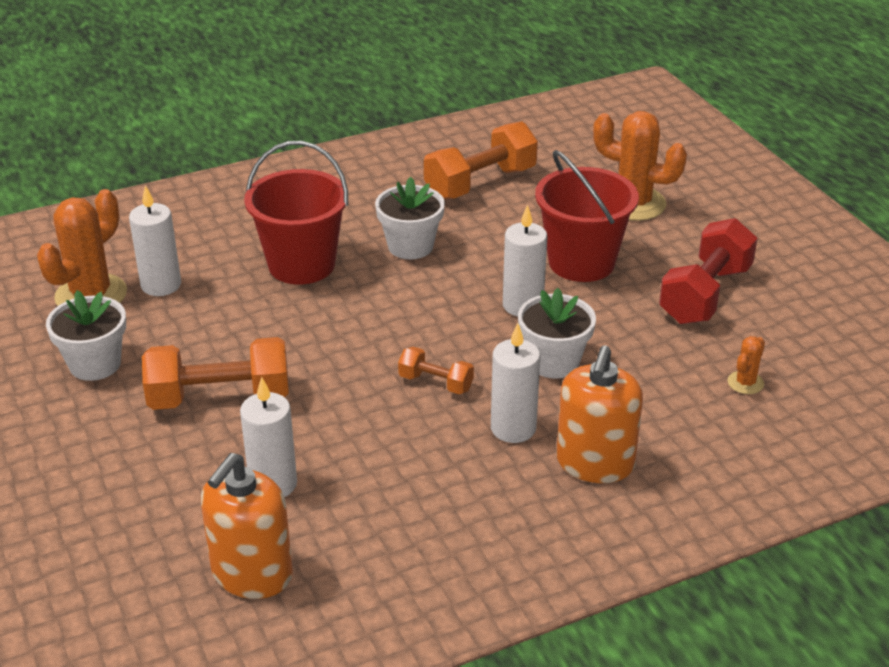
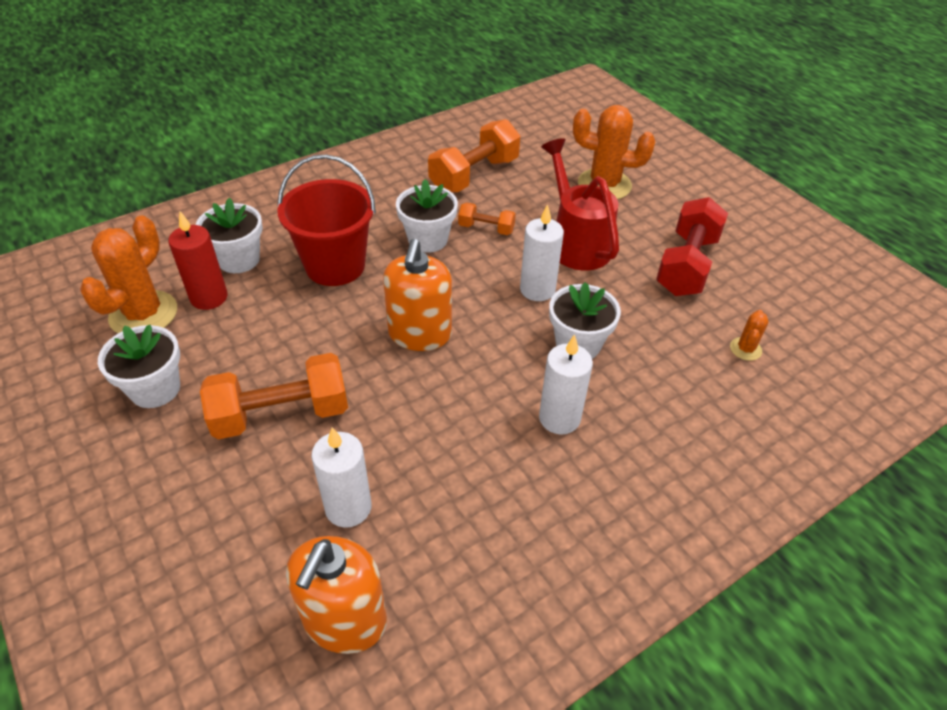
camera: 10 degrees left, 10 degrees up
white candle [129,185,181,296] -> red candle [168,211,228,310]
orange dumbbell [398,347,474,394] -> orange dumbbell moved to [458,202,516,235]
red bucket [535,150,639,282] -> red watering can [541,138,619,270]
orange soap dispenser [556,345,643,483] -> orange soap dispenser moved to [383,239,452,351]
none -> white flower pot [196,198,263,273]

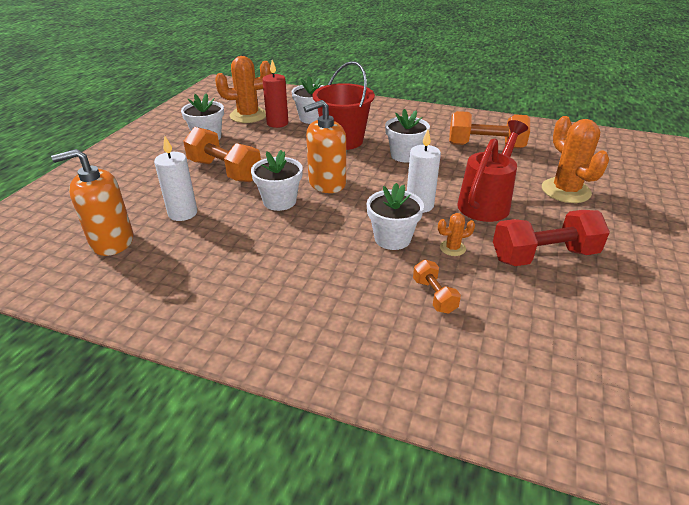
camera: 55 degrees right, 10 degrees down
orange dumbbell [458,202,516,235] -> orange dumbbell moved to [413,259,461,314]
white candle [539,334,593,435] -> none
orange cactus [730,310,769,361] -> orange cactus moved to [438,213,475,256]
none -> white flower pot [251,150,303,211]

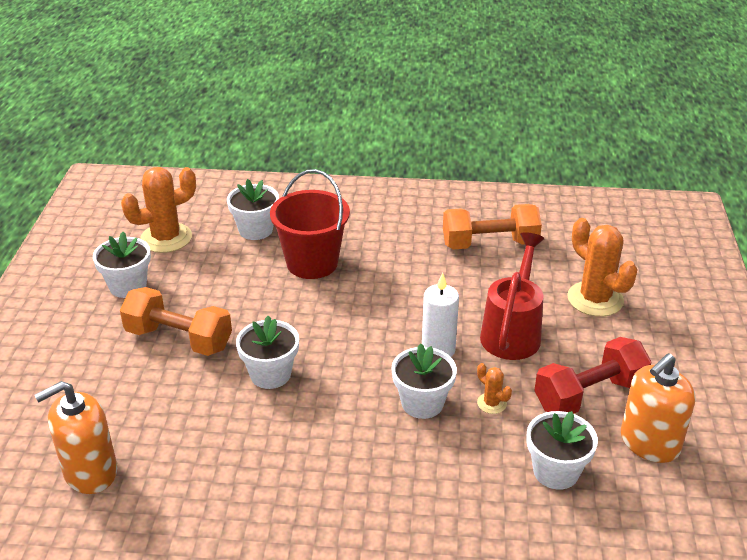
camera: 15 degrees left, 0 degrees up
white candle [154,136,197,221] -> none
red candle [262,60,288,128] -> none
orange soap dispenser [304,100,346,193] -> orange soap dispenser moved to [621,353,696,463]
white flower pot [385,109,430,162] -> white flower pot moved to [527,411,598,490]
orange dumbbell [413,259,461,314] -> none
orange cactus [438,213,475,256] -> orange cactus turned 75 degrees clockwise [477,363,512,414]

